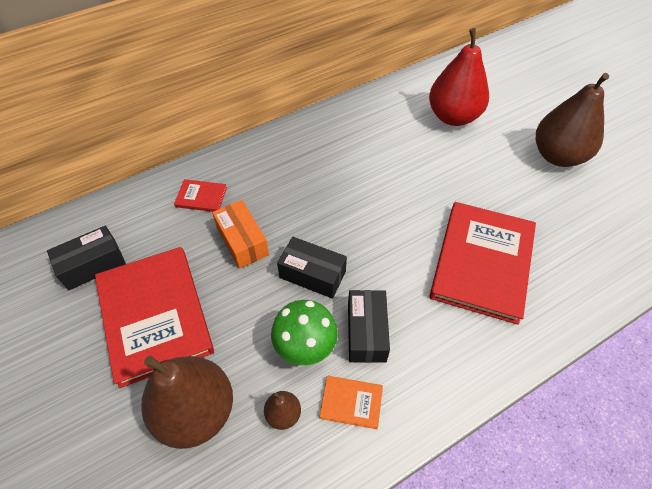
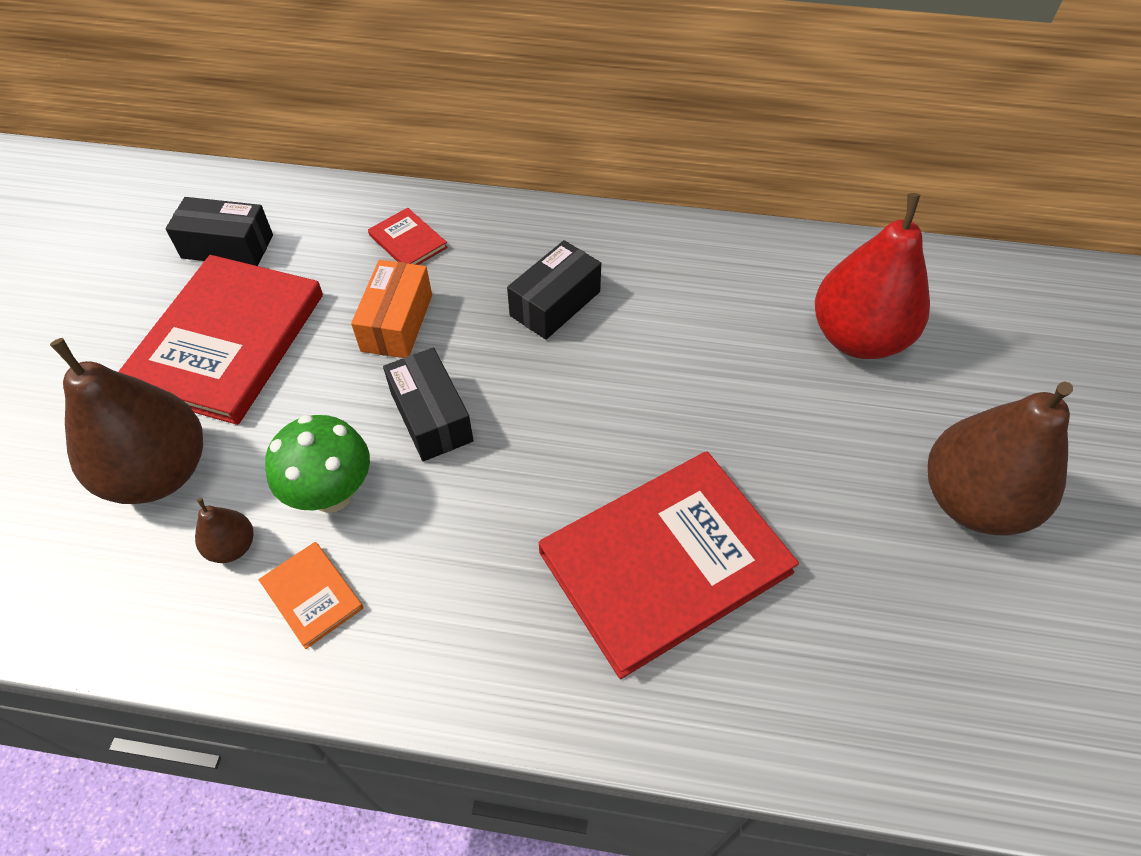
camera: 40 degrees right, 0 degrees up
black box [348,290,390,363] -> black box moved to [507,240,601,340]

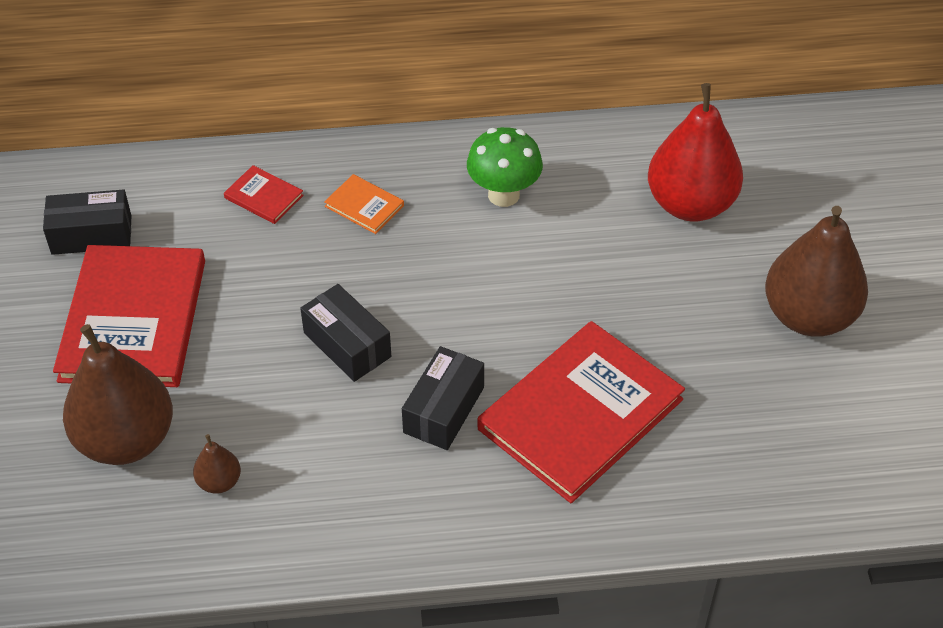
camera: 15 degrees left, 5 degrees down
orange book [259,542,363,649] -> orange book moved to [324,174,404,234]
green mushroom [265,415,370,513] -> green mushroom moved to [467,127,543,207]
orange box [351,260,432,358] -> none
black box [507,240,601,340] -> black box moved to [402,346,484,450]

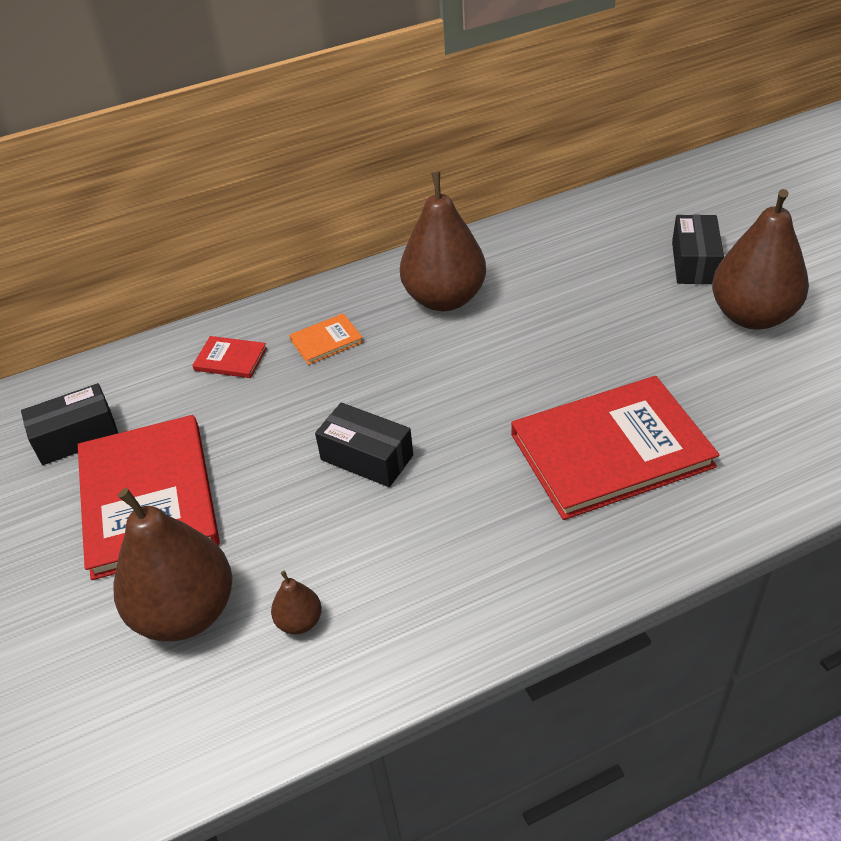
camera: 15 degrees left, 5 degrees down
orange book [324,174,404,234] -> orange book turned 45 degrees counterclockwise [289,313,363,365]
black box [402,346,484,450] -> black box moved to [672,215,724,284]
green mushroom [467,127,543,207] -> brown pear [400,172,486,311]
red book [478,321,685,503] -> red book turned 45 degrees clockwise [511,376,719,520]
red pear [648,83,743,222] -> none

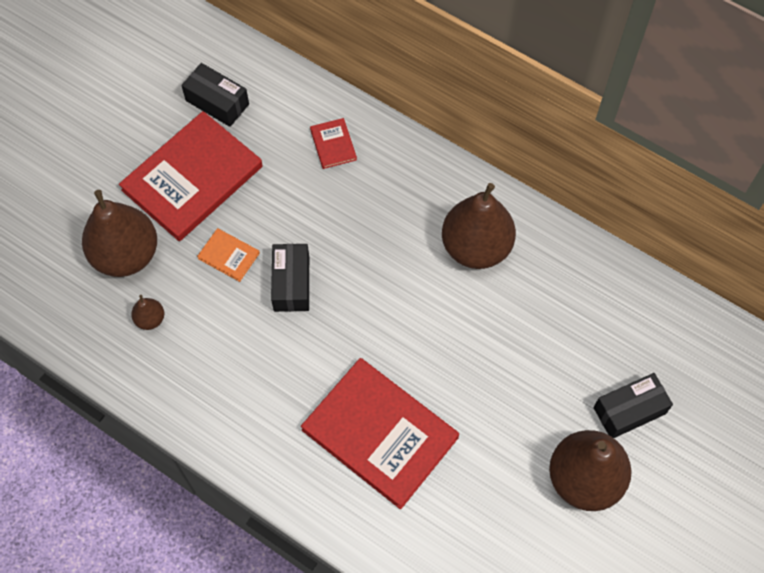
camera: 55 degrees right, 20 degrees up
orange book [289,313,363,365] -> orange book moved to [197,228,260,282]

